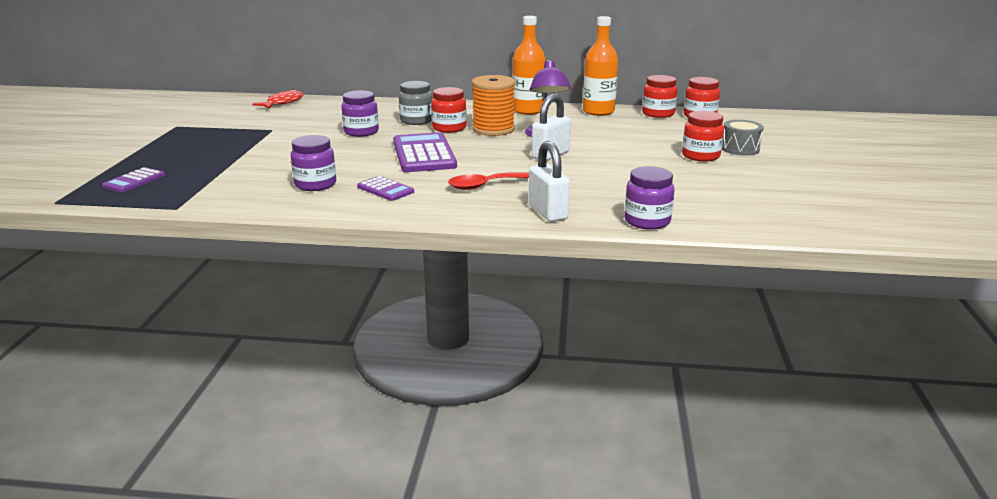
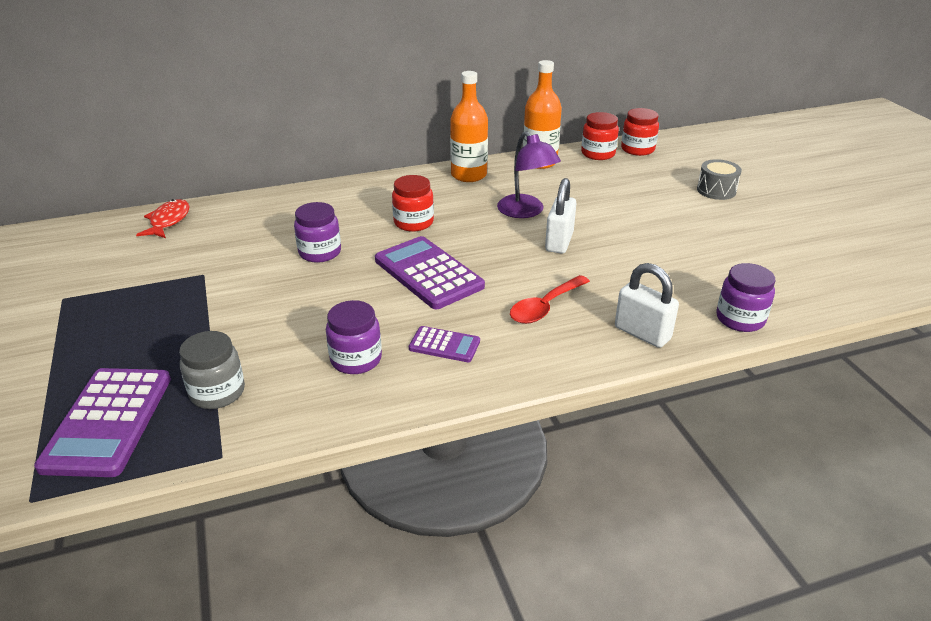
camera: 25 degrees left, 10 degrees up
purple calculator [102,167,165,192] -> purple calculator [34,368,171,477], size x1.92
grey jar [399,81,433,125] -> grey jar moved to [179,331,245,409]
orange spool [472,75,515,136] -> none
red jar [682,111,724,162] -> none

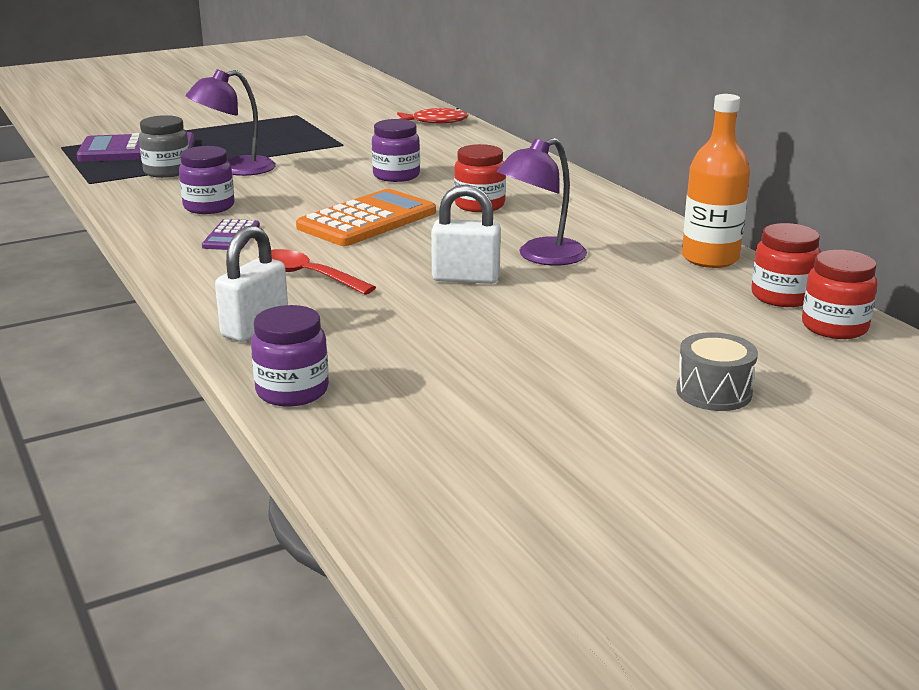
camera: 80 degrees right, 10 degrees down
purple calculator [375,236,485,309] -> orange calculator [296,189,436,246]
orange bottle [450,71,488,182] -> none
none -> purple lamp [186,69,276,176]

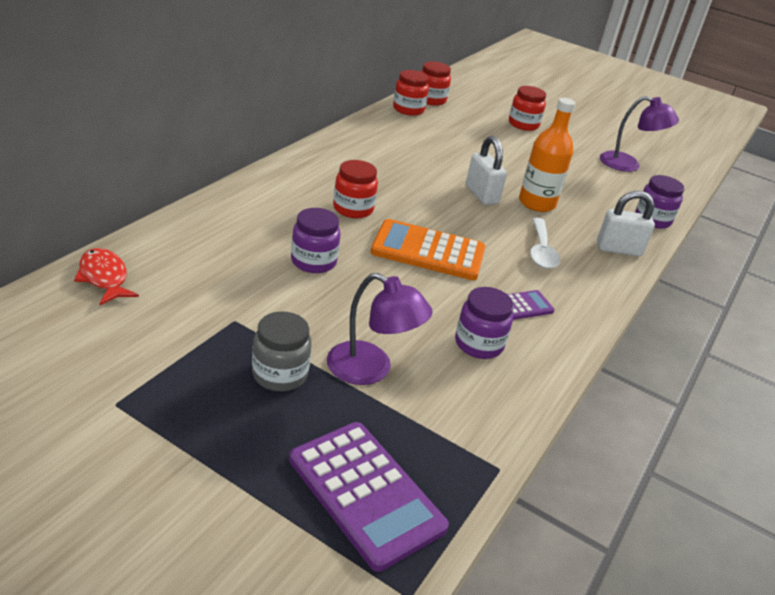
camera: 125 degrees left, 10 degrees up
grey jar [139,115,189,178] -> grey jar moved to [252,311,312,391]
red spoon [258,249,376,295] -> white spoon [530,218,560,269]
purple lamp [497,138,587,266] -> purple lamp moved to [600,96,679,172]
grey drum [676,332,758,411] -> red jar [509,86,546,131]
orange bottle [682,94,750,268] -> orange bottle moved to [519,98,575,212]

